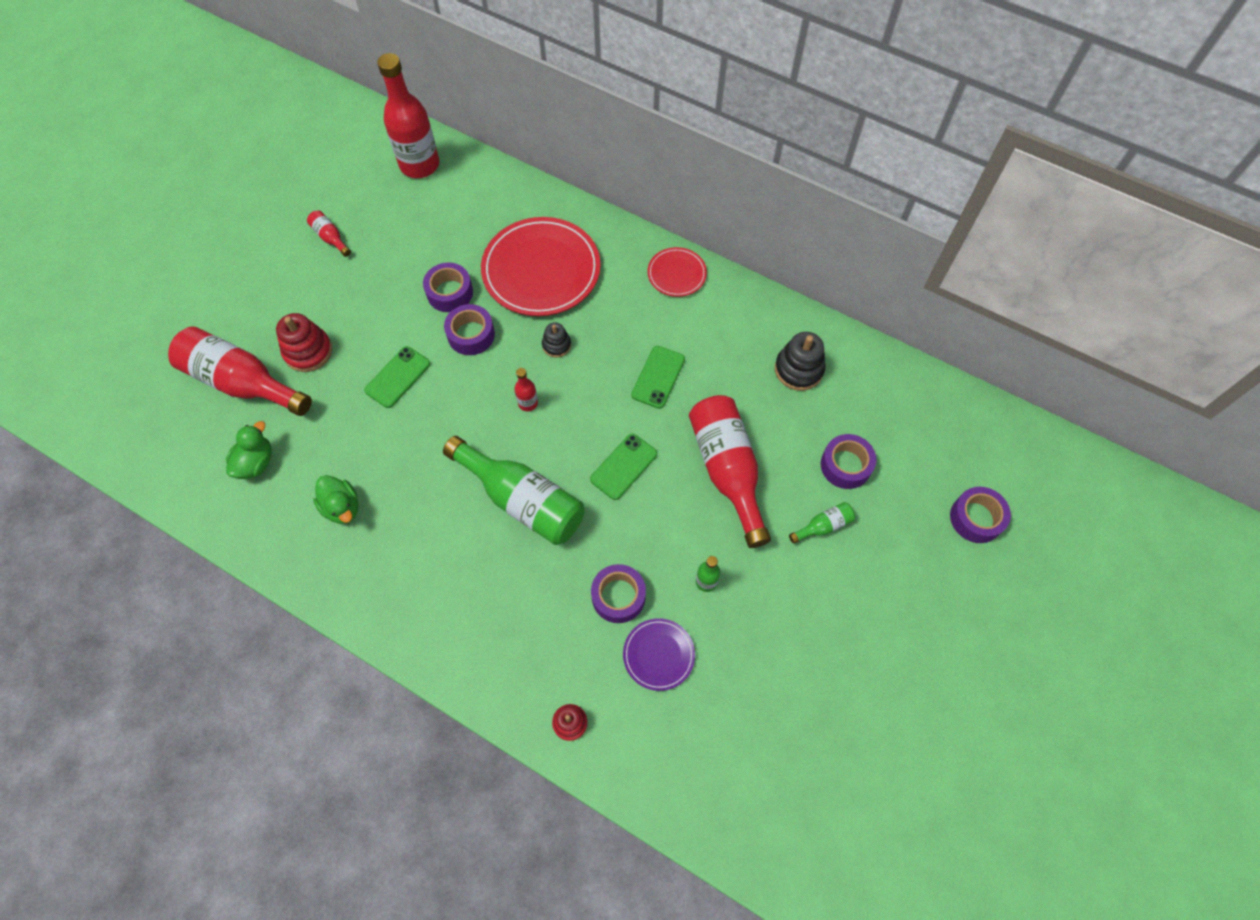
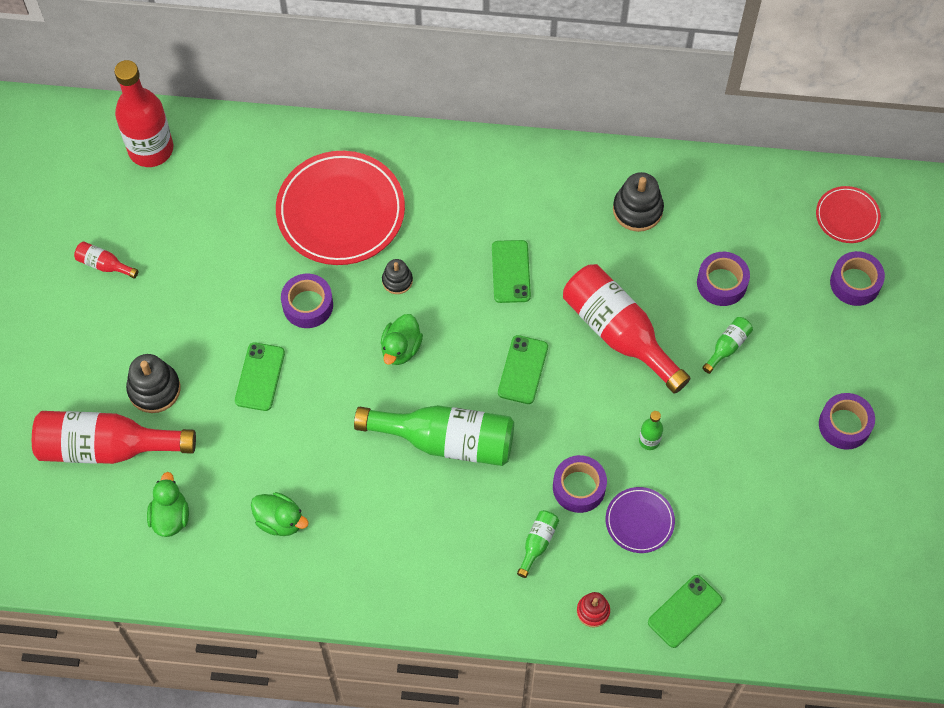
camera: 25 degrees left, 0 degrees up
red stacking toy [276,313,332,372] -> black stacking toy [126,354,181,413]
purple tape [423,263,473,312] -> purple tape moved to [819,393,875,450]
red bottle [514,368,538,412] -> green duck [381,314,423,365]
red plate [647,247,707,297] -> red plate moved to [816,186,881,243]
none -> green bottle [517,510,559,578]
none -> green phone [648,575,723,648]

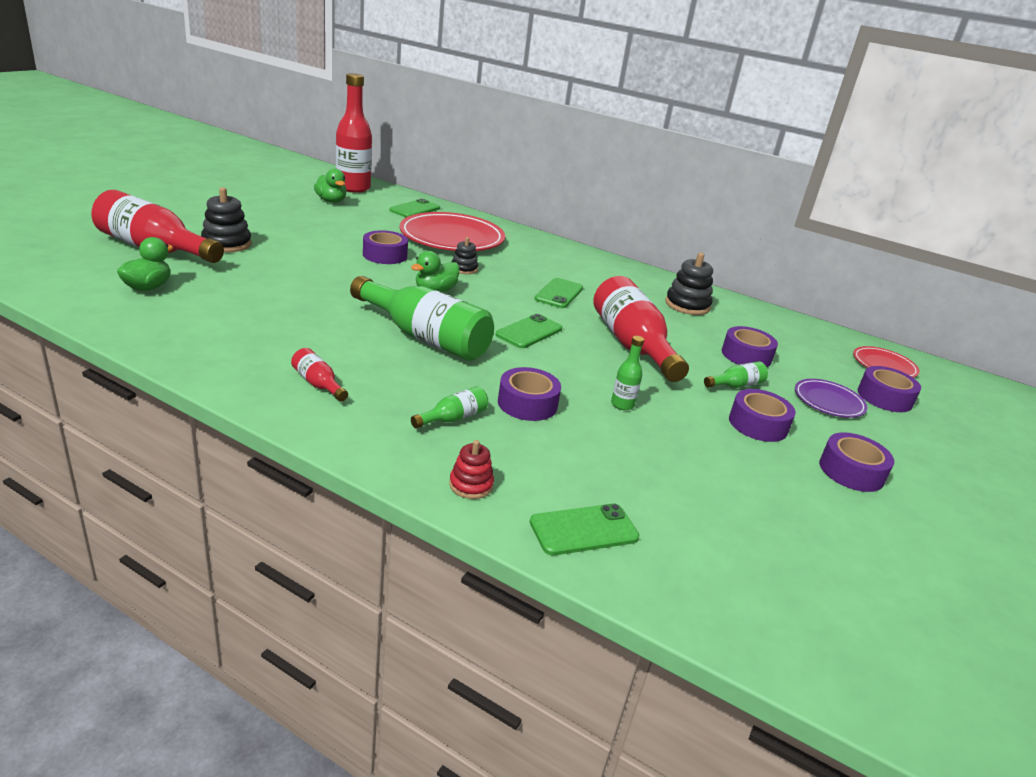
camera: 20 degrees right, 35 degrees down
red bottle [74,241,138,279] -> red bottle moved to [291,348,348,401]
green phone [235,342,285,411] -> green phone moved to [389,199,440,217]
green duck [251,492,309,536] -> green duck moved to [314,168,347,203]
purple plate [606,487,675,553] -> purple plate moved to [795,379,868,418]
none -> purple tape [729,389,796,442]

